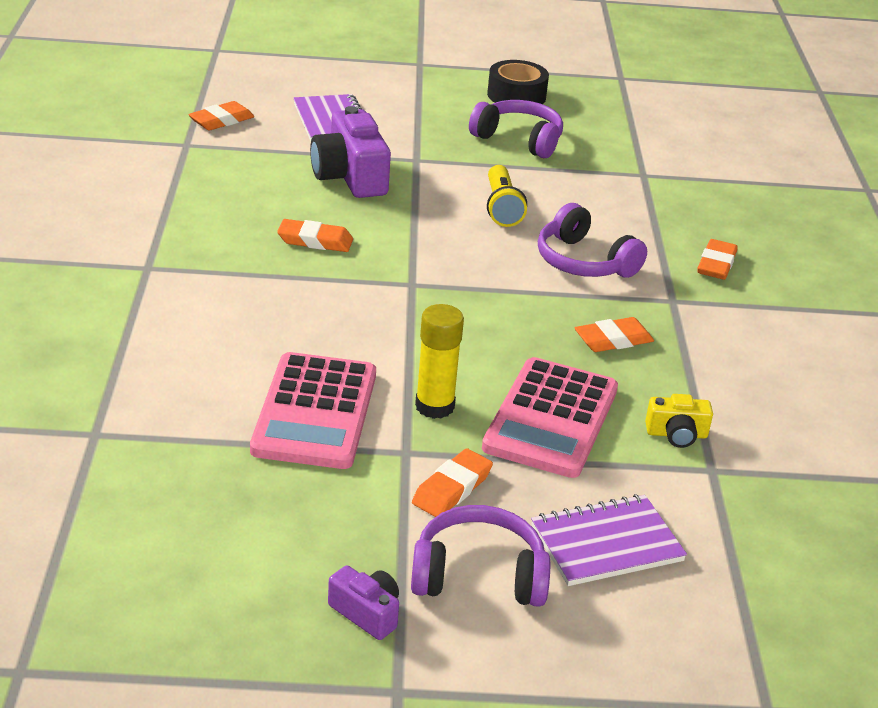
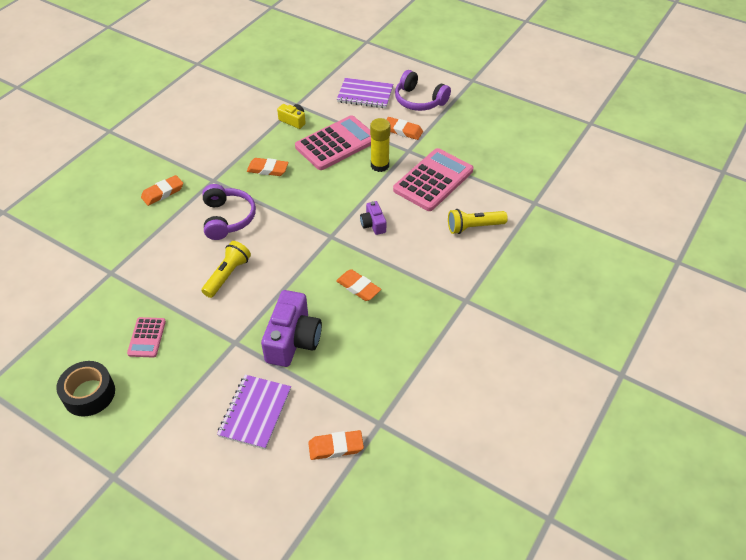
camera: 145 degrees left, 15 degrees up
purple camera [328,565,399,640] -> purple camera moved to [360,201,386,235]
orange eraser [412,448,493,517] -> orange eraser turned 45 degrees clockwise [386,117,423,140]
purple headphones [469,100,563,158] -> pink calculator [127,317,166,358]
none -> yellow flashlight [448,209,508,234]

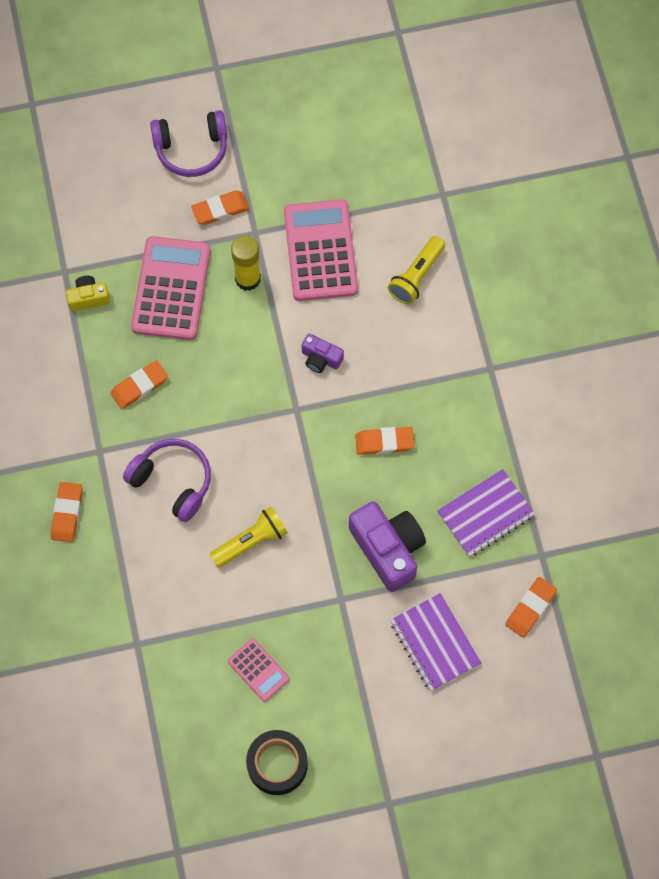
camera: 45 degrees left, 20 degrees up
yellow flashlight [201,241,251,298] -> yellow flashlight turned 75 degrees clockwise [210,507,288,568]
purple notebook [337,78,393,108] -> purple notebook moved to [437,469,535,557]

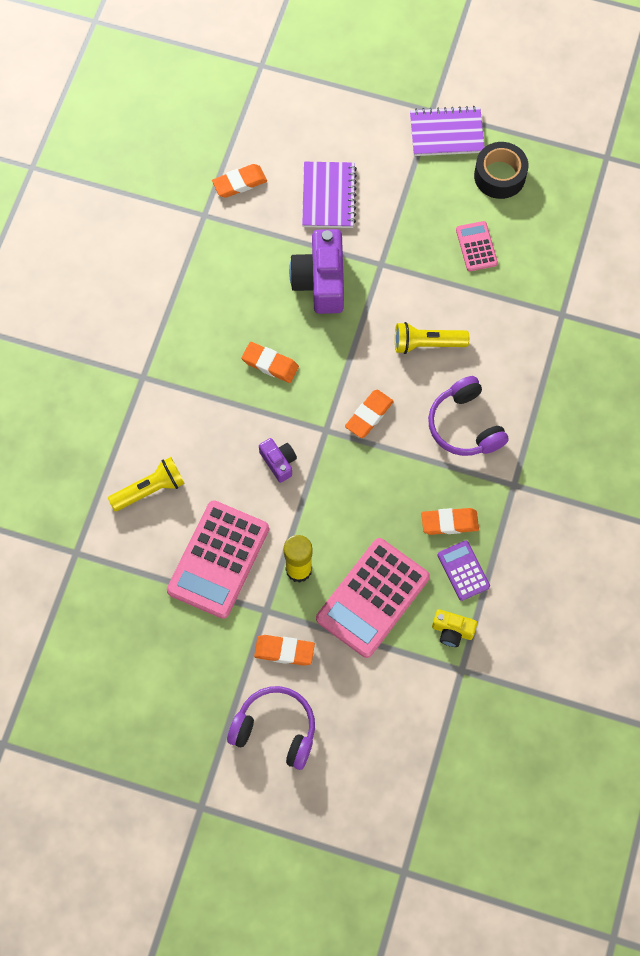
camera: 150 degrees left, 0 degrees up
orange eraser [51,482,82,542] -> orange eraser moved to [345,390,394,438]
purple notebook [437,469,535,557] -> purple notebook moved to [410,106,485,156]
none -> purple calculator [437,540,490,601]

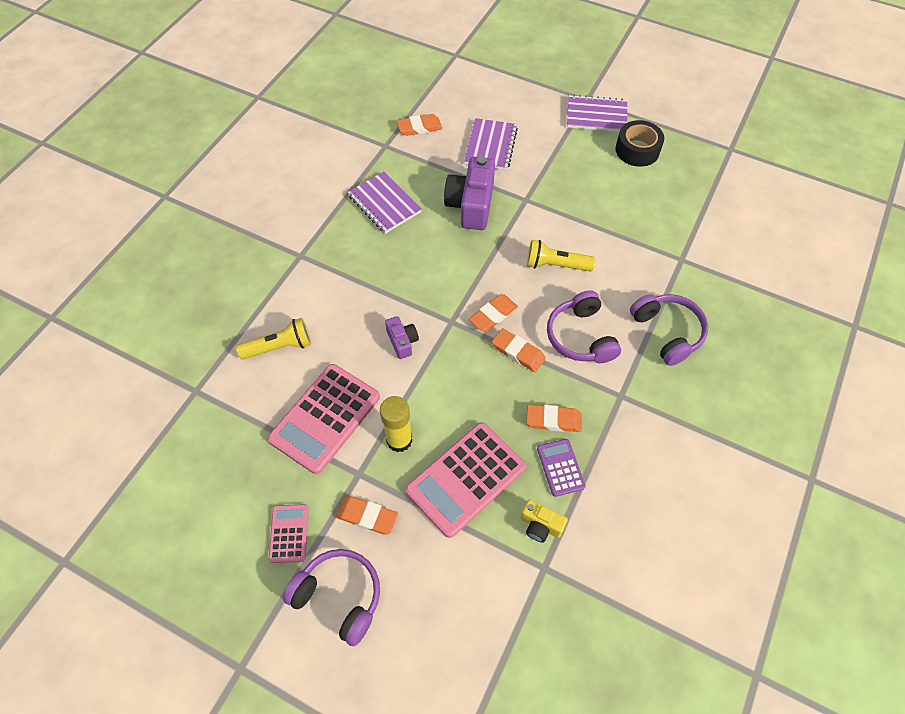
camera: 10 degrees right, 10 degrees down
orange eraser [241,342,299,383] -> orange eraser moved to [492,328,546,372]
pink calculator [456,221,498,271] -> pink calculator moved to [269,504,309,563]
none -> purple notebook [348,172,422,234]
none -> purple headphones [630,294,708,366]

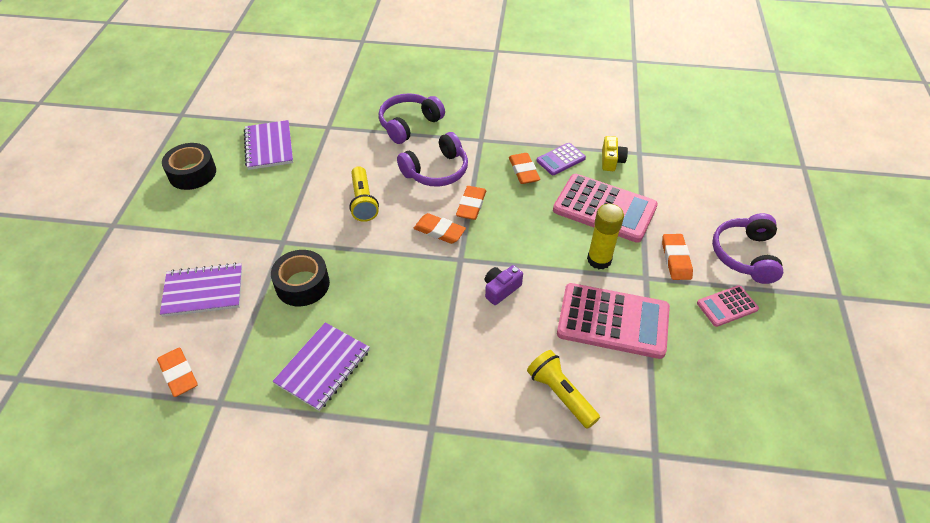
camera: 110 degrees left, 10 degrees down
purple camera [444,156,495,230] -> black tape [271,250,330,306]
purple notebook [567,95,627,132] -> purple notebook moved to [244,120,293,170]

